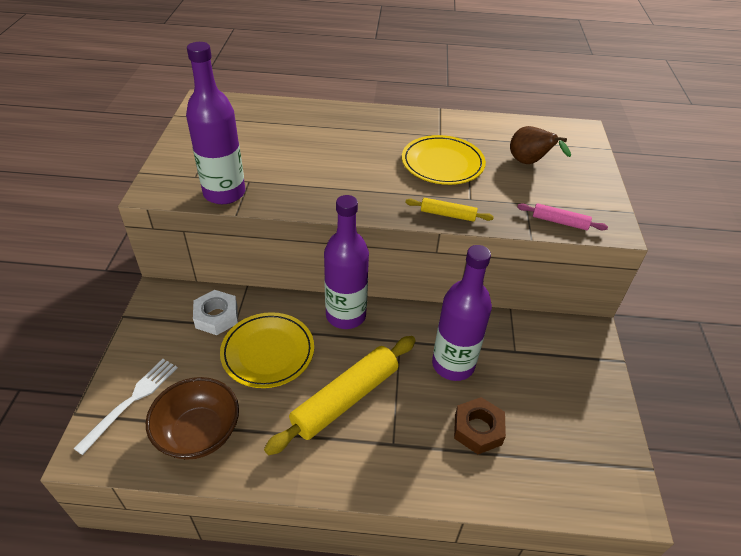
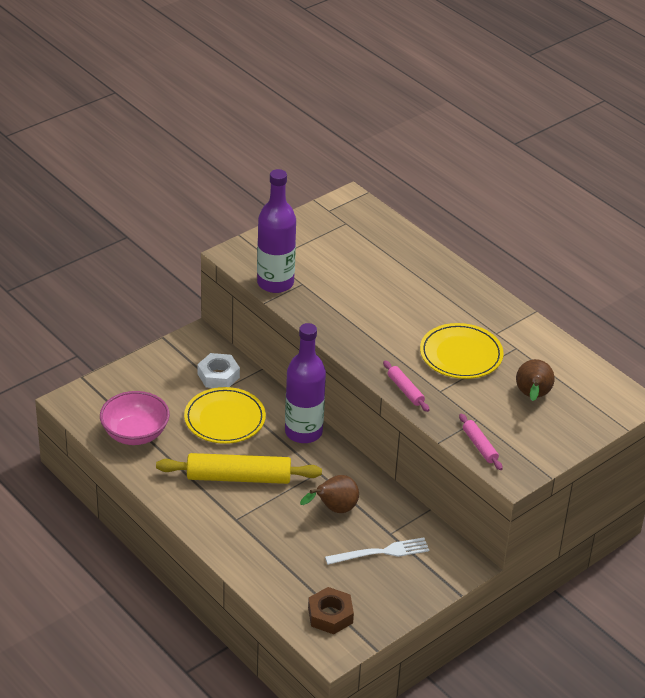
camera: 45 degrees right, 5 degrees down
white fork [73,359,178,455] -> white fork moved to [325,538,429,565]
brown bowl [146,377,239,460] -> pink bowl [100,391,170,445]
yellow rolling pin [405,198,494,222] -> pink rolling pin [383,361,430,412]
purple bottle [432,245,492,381] -> brown pear [300,475,359,513]
brown nut [454,397,506,454] -> brown nut moved to [308,587,354,634]

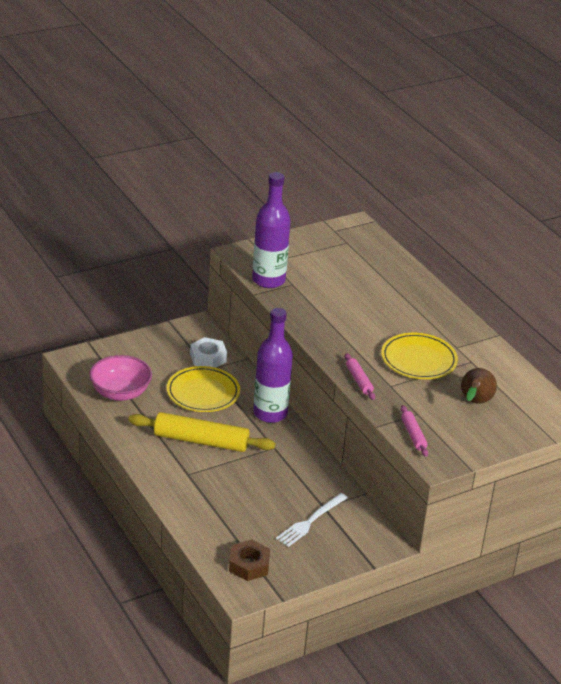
camera: 10 degrees right, 5 degrees down
brown pear [300,475,359,513] -> none
white fork [325,538,429,565] -> white fork turned 135 degrees clockwise [276,493,348,547]

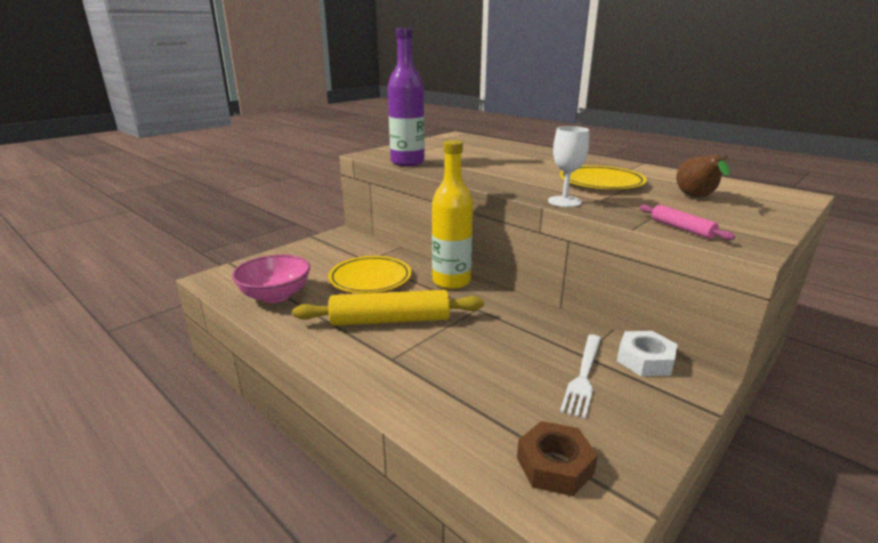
camera: 15 degrees left, 10 degrees down
white nut [190,337,227,368] -> white nut moved to [617,331,678,376]
purple bottle [253,308,293,423] -> yellow bottle [432,140,473,289]
pink rolling pin [345,353,375,400] -> white goblet [548,126,589,207]

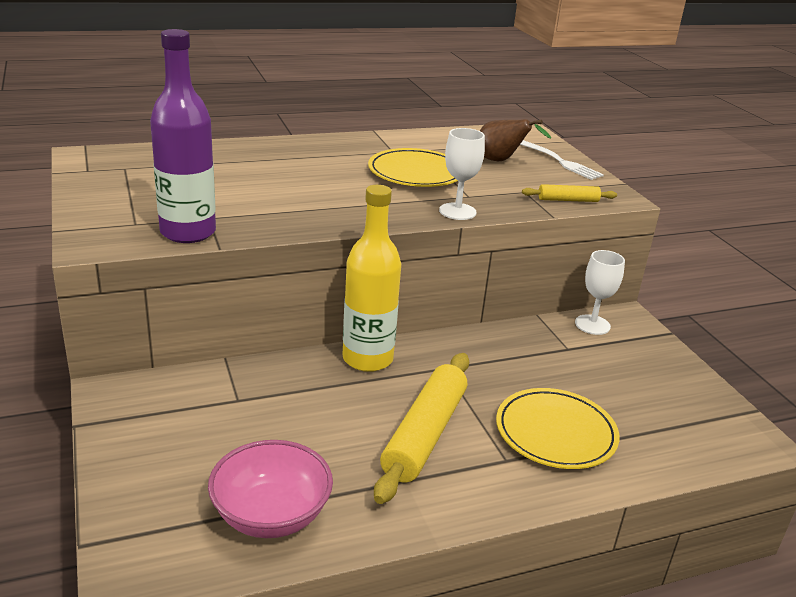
camera: 65 degrees left, 5 degrees up
yellow plate [328,256,411,293] -> yellow plate moved to [496,388,620,469]
brown nut [517,421,598,496] -> none
white fork [560,334,601,419] -> white fork moved to [520,140,604,180]
white nut [617,331,678,376] -> white goblet [575,250,625,335]
pink rolling pin [640,204,735,240] -> yellow rolling pin [522,184,617,202]

